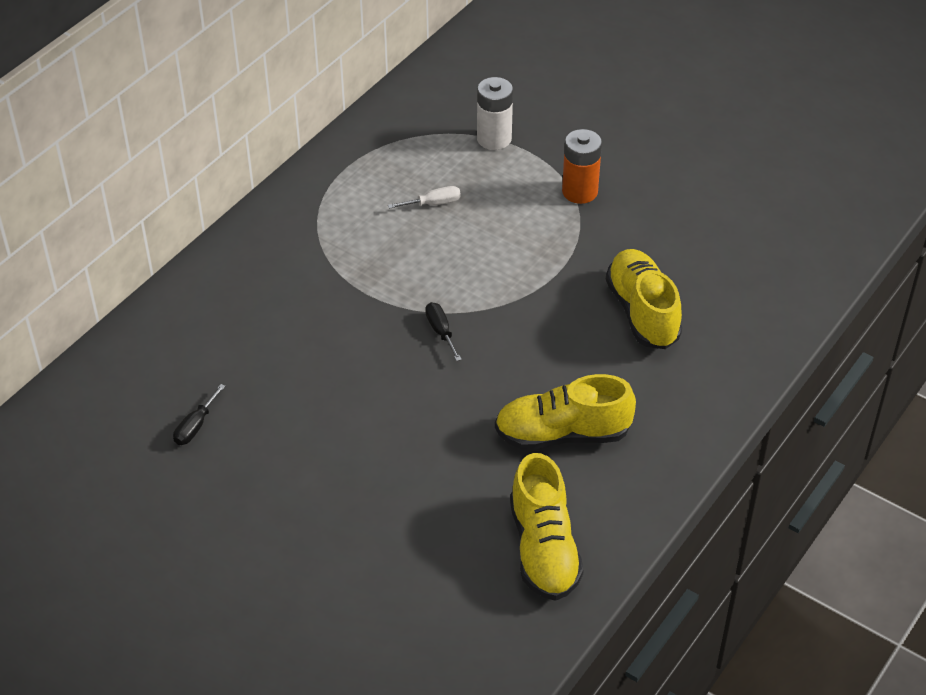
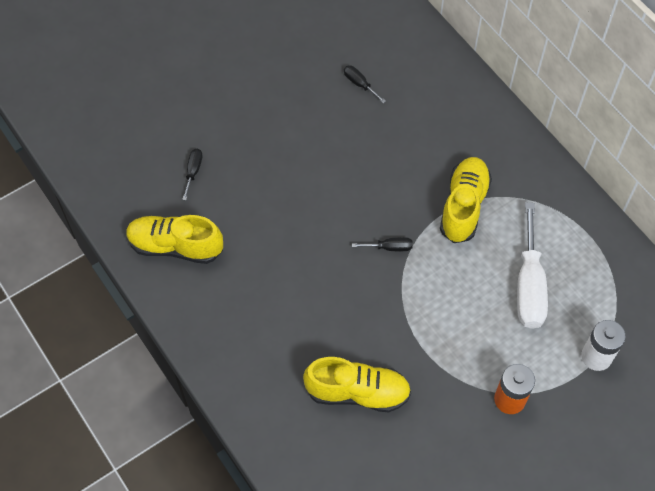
camera: 110 degrees right, 15 degrees up
white screwdriver [388,186,461,209] -> white screwdriver [517,203,548,329], size x2.22
yellow shoe [495,374,636,450] -> yellow shoe moved to [440,157,492,243]
none -> black screwdriver [182,149,203,200]

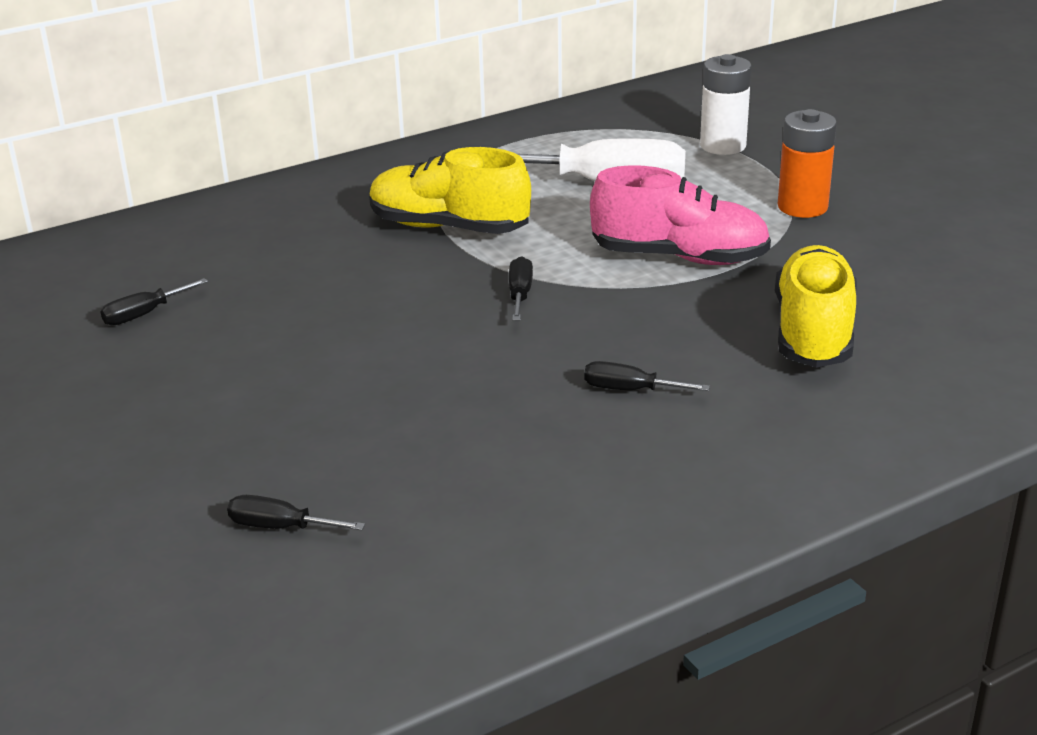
camera: 85 degrees left, 30 degrees down
yellow shoe [126,215,223,264] -> none
none -> black screwdriver [584,361,710,391]
none -> pink shoe [590,165,771,265]

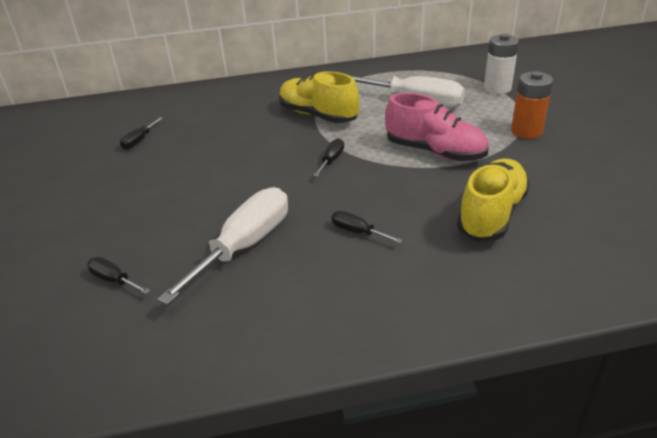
camera: 20 degrees right, 5 degrees up
black screwdriver [100,278,208,326] -> black screwdriver turned 45 degrees counterclockwise [120,117,163,149]
none -> white screwdriver [158,187,288,305]

